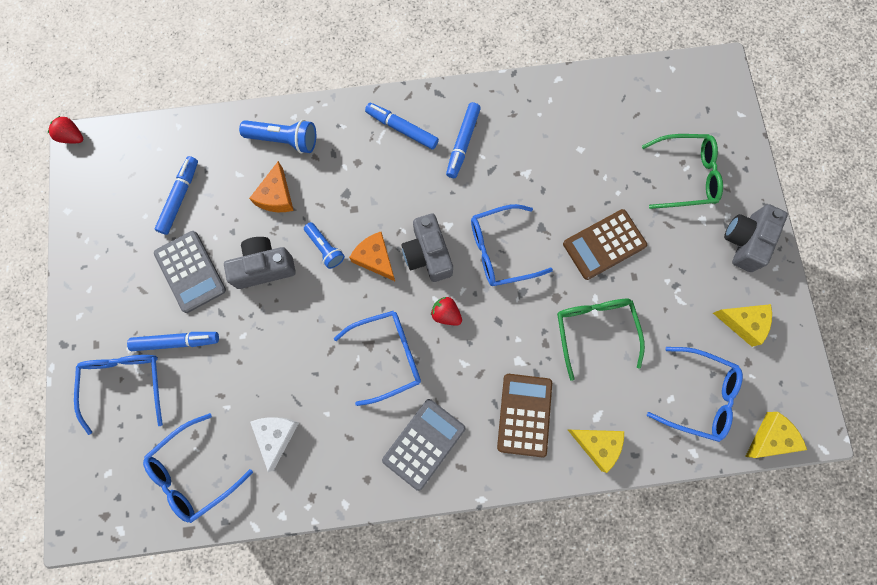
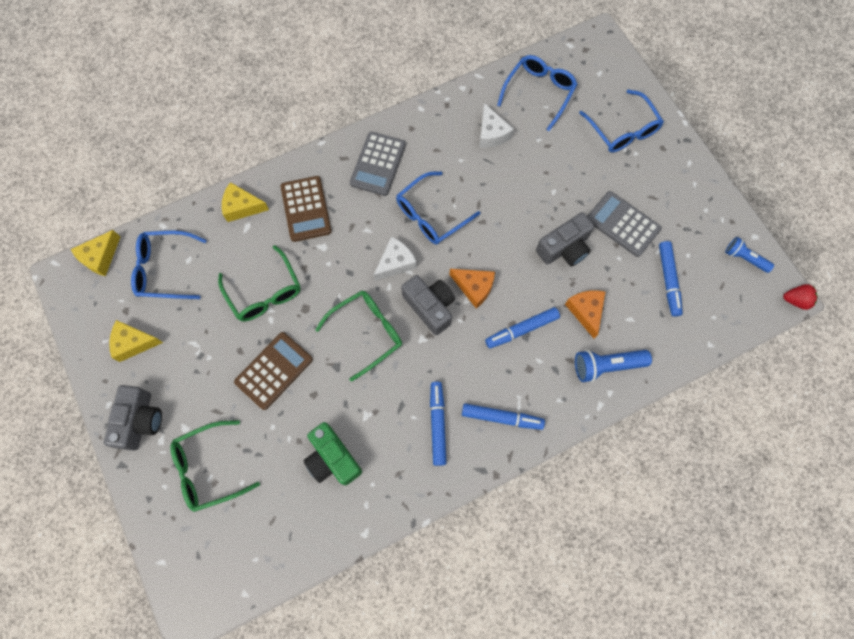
camera: 160 degrees right, 5 degrees down
blue marker [127,332,219,351] -> blue marker moved to [485,307,560,349]
blue flashlight [304,222,345,269] -> blue flashlight moved to [725,237,774,273]
red strawberry [431,297,462,326] -> white cheese [374,237,417,281]
blue glasses [471,204,553,286] -> green glasses [315,291,402,382]
none -> green camera [304,422,362,485]

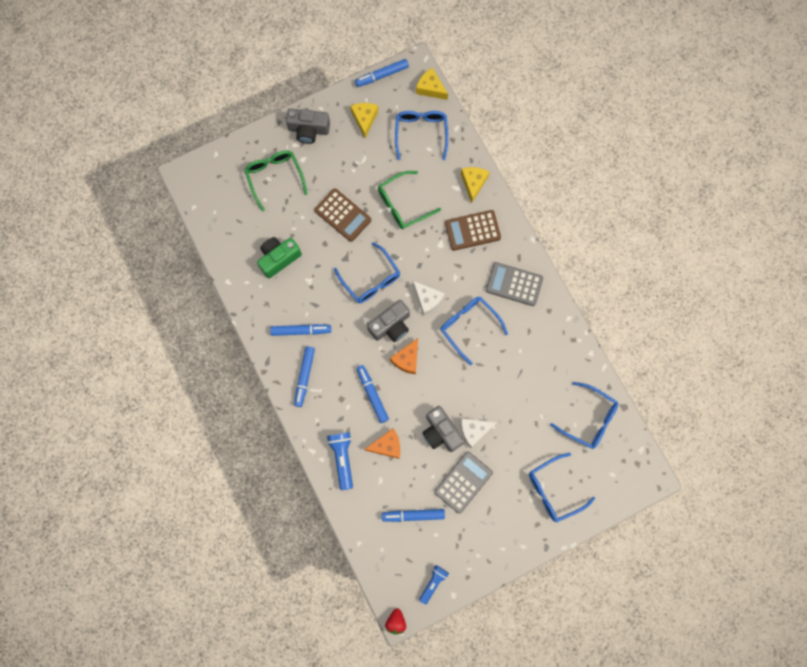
camera: 90 degrees right, 5 degrees up
green glasses [315,291,402,382] -> blue glasses [334,242,400,303]
white cheese [479,103,514,148] -> white cheese moved to [461,418,497,448]
none -> blue marker [355,59,409,87]

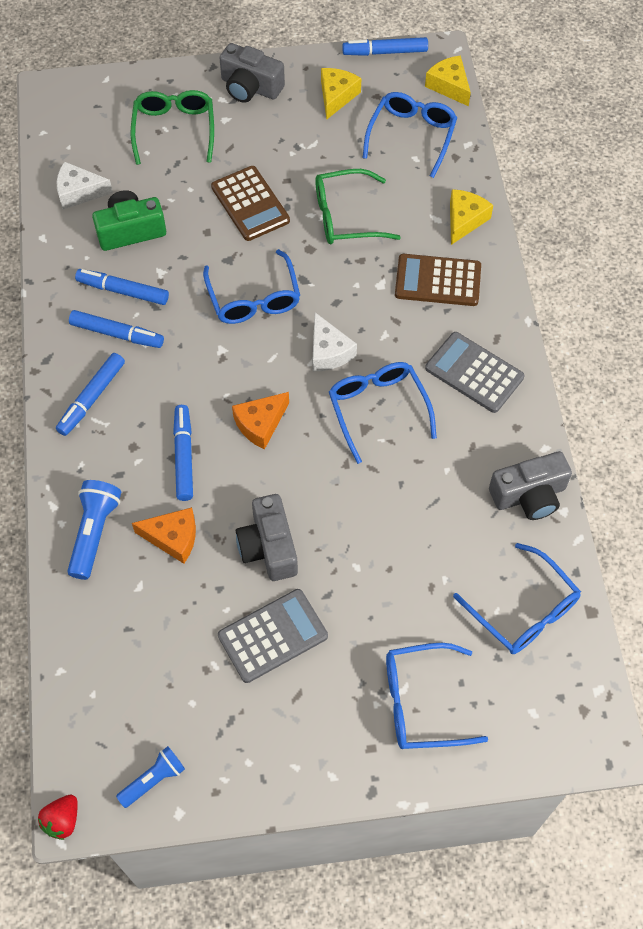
camera: 20 degrees right, 15 degrees down
grey camera [367,300,410,342] -> grey camera moved to [489,451,572,520]
blue marker [382,509,445,522] -> blue marker moved to [75,269,169,305]
white cheese [461,418,497,448] -> white cheese moved to [56,162,113,210]

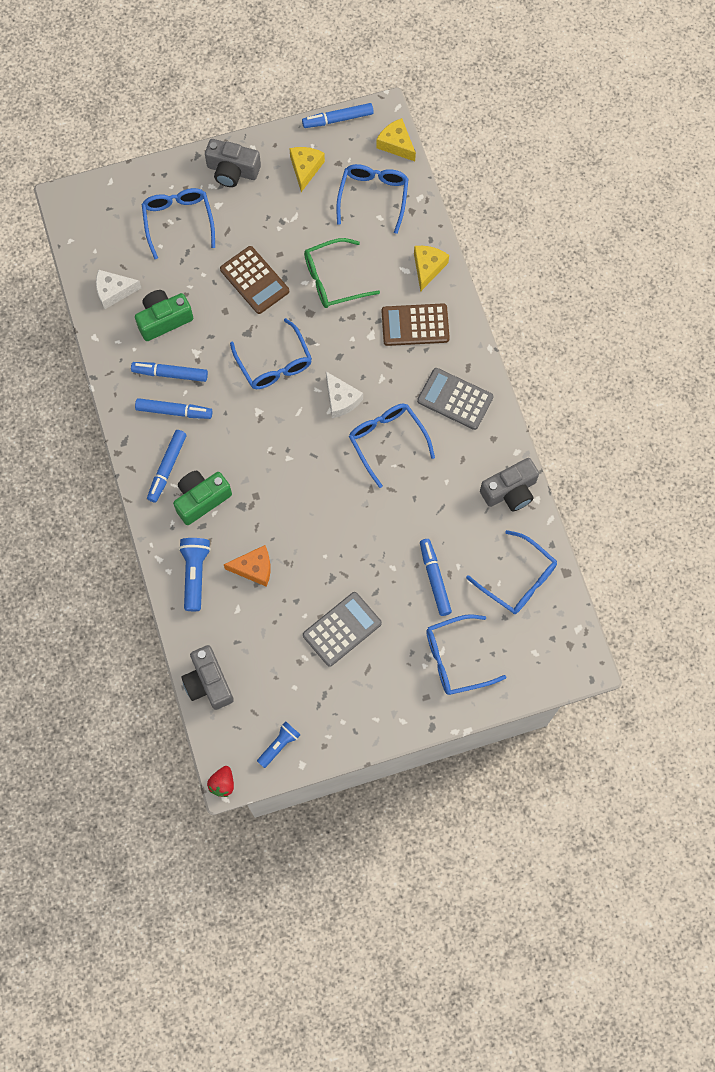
camera: 10 degrees left, 10 degrees up
green glasses [131,90,214,165] -> blue glasses [142,188,215,259]
blue marker [173,405,193,501] -> blue marker moved to [420,539,452,616]
orange cheese [232,392,289,450] -> none
grey camera [236,494,298,581] -> grey camera moved to [181,645,234,710]
none -> green camera [173,471,232,525]

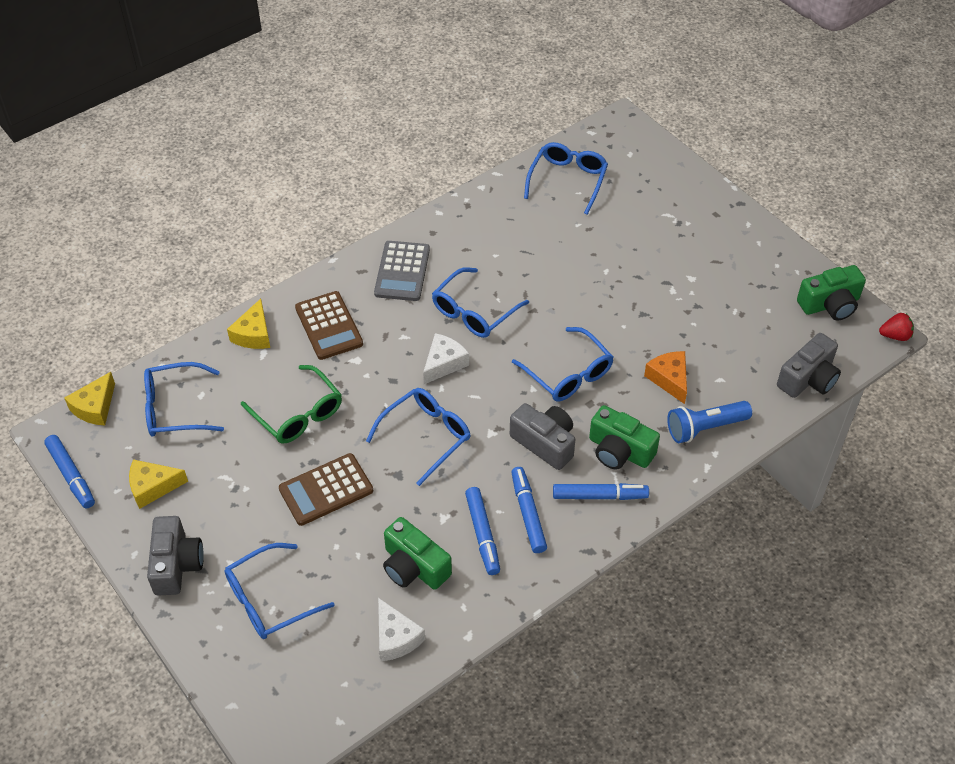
camera: 110 degrees left, 20 degrees down
brown calculator [220,246,289,314] -> brown calculator turned 150 degrees counterclockwise [279,453,373,526]
blue flashlight [257,721,300,768] -> green camera [797,265,866,320]
grey calculator [303,592,382,667] -> none
yellow cheese [414,246,449,292] -> yellow cheese turned 75 degrees counterclockwise [227,299,270,349]
blue marker [420,539,452,616] -> none
blue glasses [426,614,506,695] -> blue glasses moved to [512,327,613,401]
grey camera [480,458,539,511] -> grey camera moved to [510,403,575,470]

